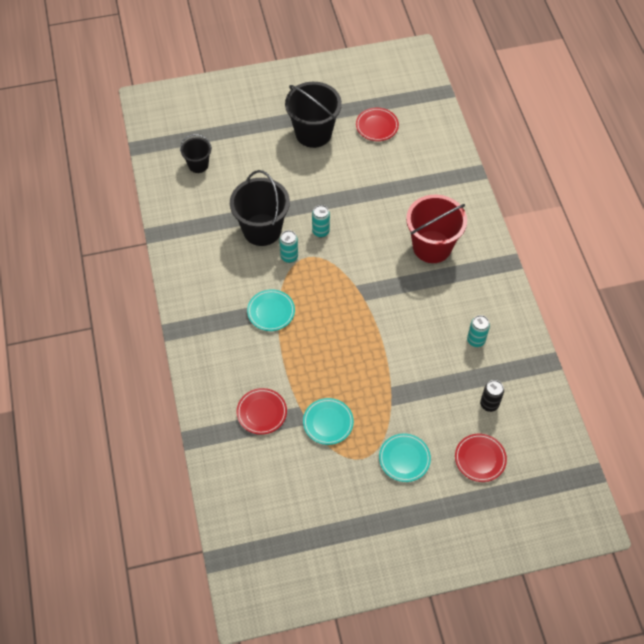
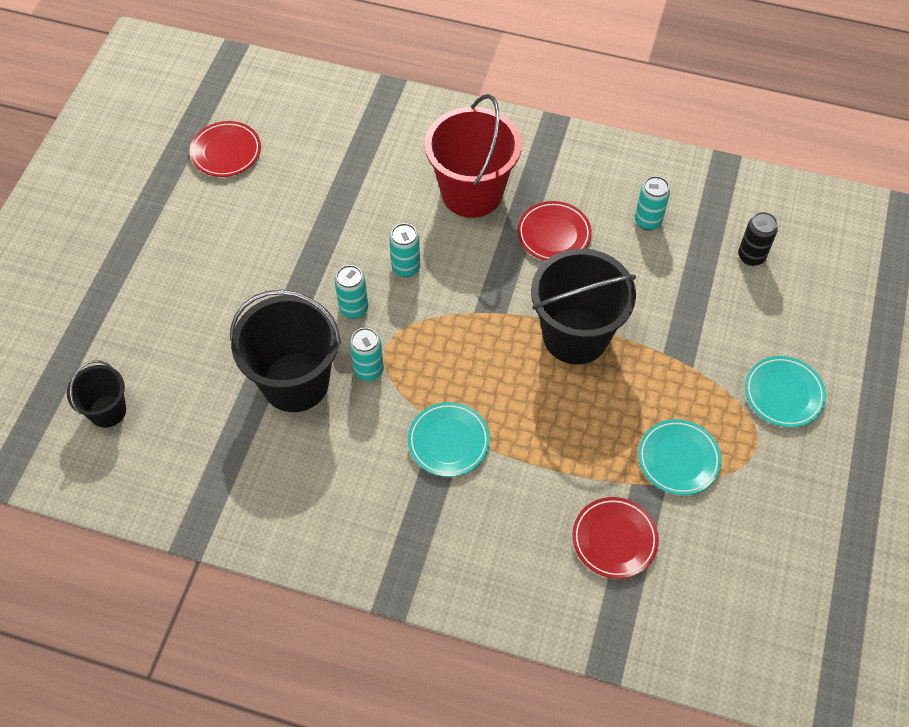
camera: 60 degrees left, 0 degrees up
black bucket [285,82,342,148] -> black bucket moved to [531,249,636,365]
red plate [455,434,507,482] -> red plate moved to [517,201,592,261]
none -> turquoise can [389,223,420,277]

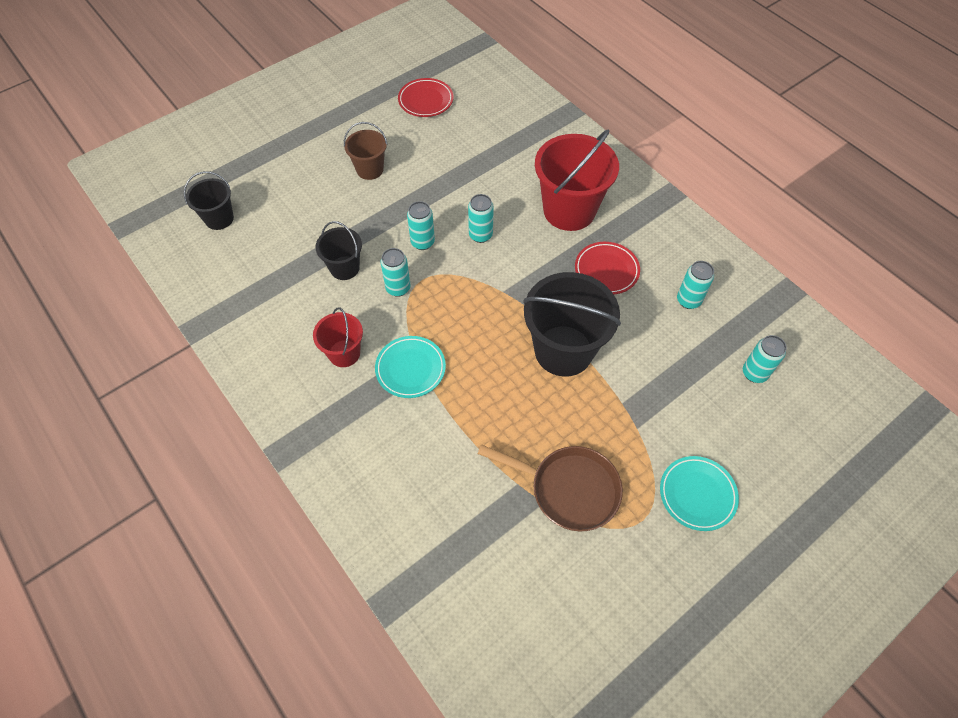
camera: 35 degrees right, 0 degrees up
black bucket [230,290,341,412] -> black bucket [315,221,362,280], size x0.54
red plate [572,497,659,579] -> none
turquoise plate [638,419,722,495] -> brown pan [478,444,623,531]
black can [738,212,778,266] -> turquoise can [743,335,787,383]
none -> red bucket [313,307,363,367]
none -> brown bucket [344,122,388,180]

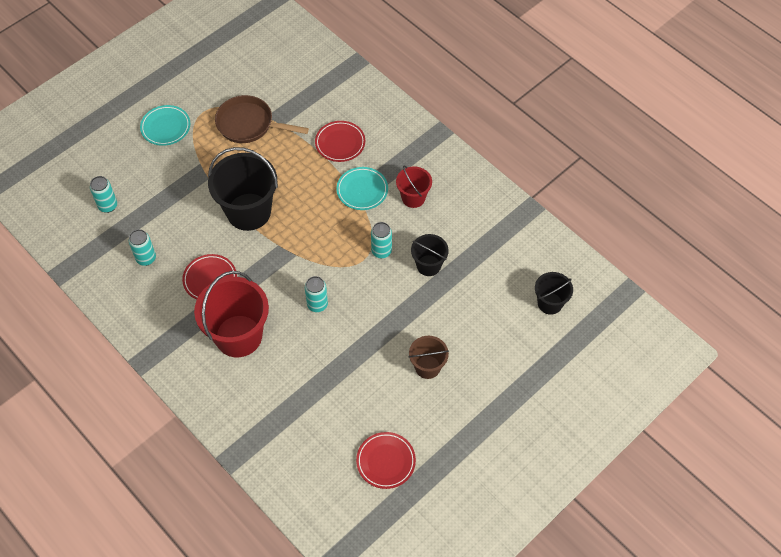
camera: 175 degrees right, 0 degrees up
turquoise can [407,201,435,250] -> none
none -> red plate [315,121,365,162]

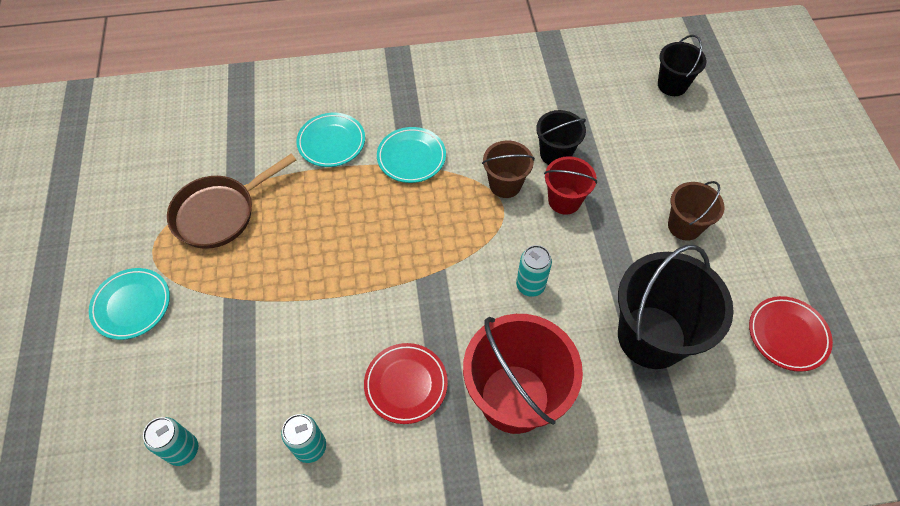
camera: 55 degrees left, 0 degrees up
black bucket [208,147,278,231] -> black bucket moved to [618,245,734,369]
red plate [315,121,365,162] -> turquoise plate [296,113,365,167]
turquoise can [371,222,392,258] -> brown bucket [482,141,535,198]
red bucket [396,166,432,208] -> red bucket moved to [544,156,597,215]

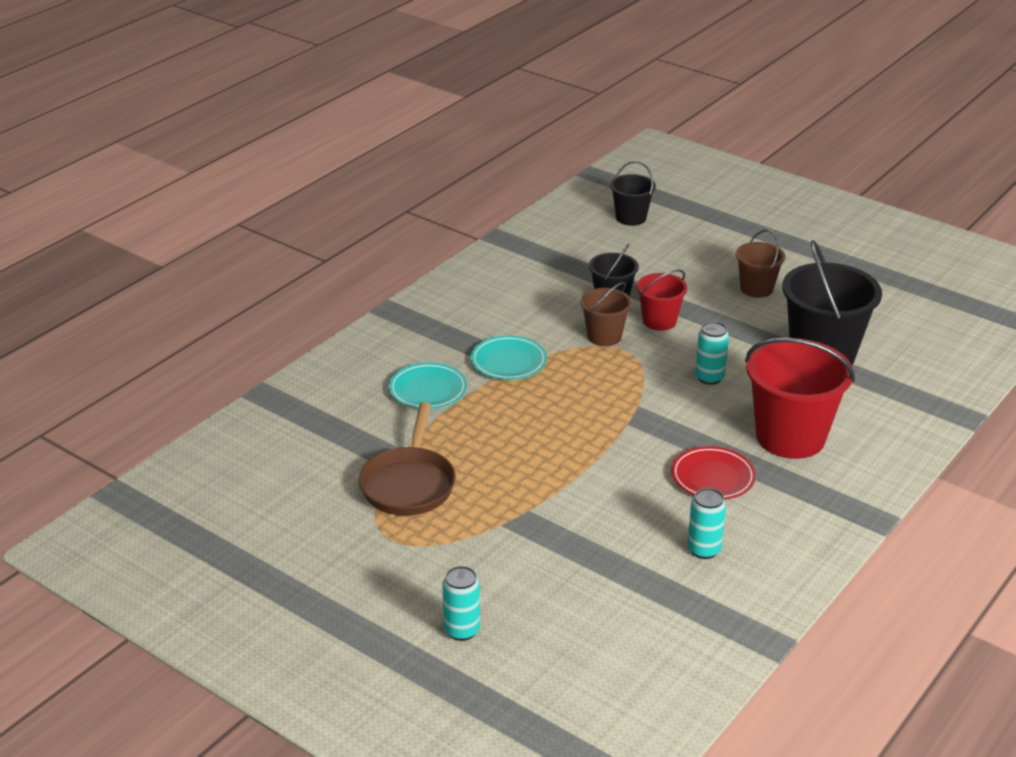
camera: 45 degrees left, 25 degrees down
turquoise plate [89,268,170,340] -> none
turquoise can [143,417,198,466] -> turquoise can moved to [443,566,480,641]
red plate [749,296,833,372] -> none

